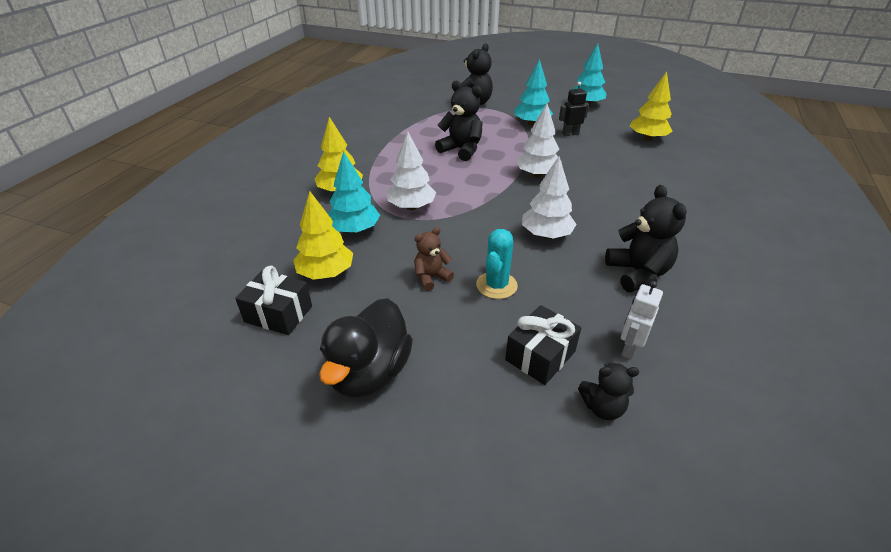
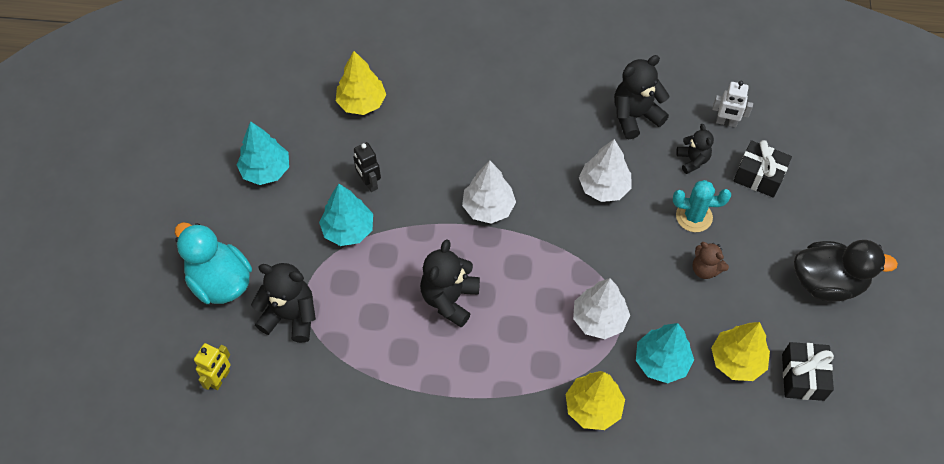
camera: 105 degrees left, 20 degrees up
black teddy bear [578,362,639,420] -> black teddy bear moved to [676,124,714,174]
none -> turquoise duck [175,222,252,304]
none -> yellow robot [194,343,230,390]

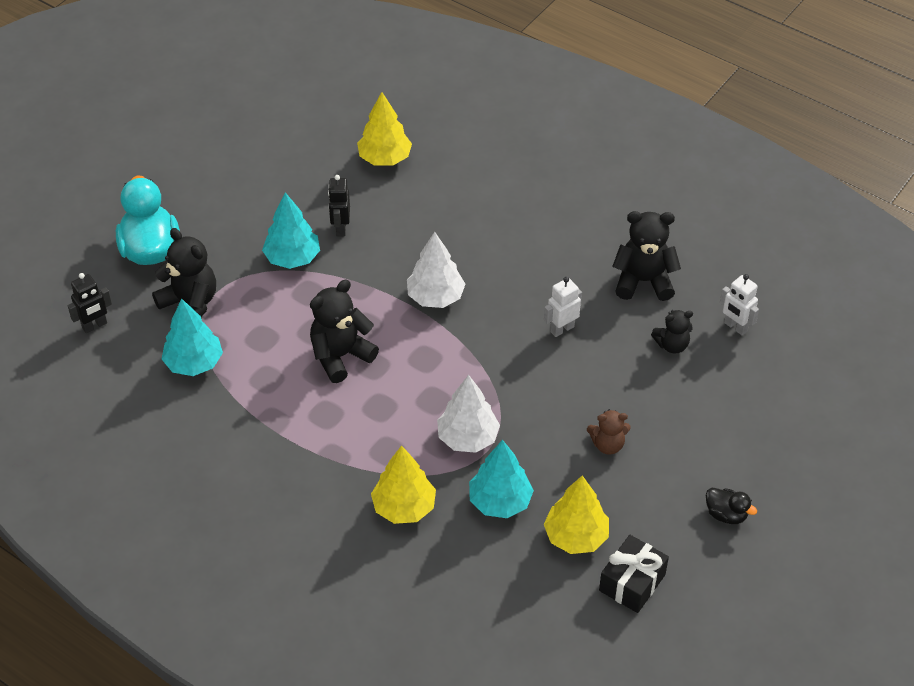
camera: 30 degrees right, 10 degrees down
yellow robot [194,343,230,390] -> black robot [68,273,112,333]
turquoise tree [237,121,289,185] -> turquoise tree moved to [162,299,223,376]
white tree [579,139,631,202] -> white robot [544,277,582,337]
turquoise cactus [673,180,731,232] -> none
black teddy bear [676,124,714,174] -> black teddy bear turned 60 degrees clockwise [651,310,693,354]
brown teddy bear [692,242,729,279] -> brown teddy bear turned 75 degrees counterclockwise [587,409,631,455]
black gift [733,140,792,198] -> none
black duck [794,240,898,301] -> black duck [706,488,757,524], size x0.49

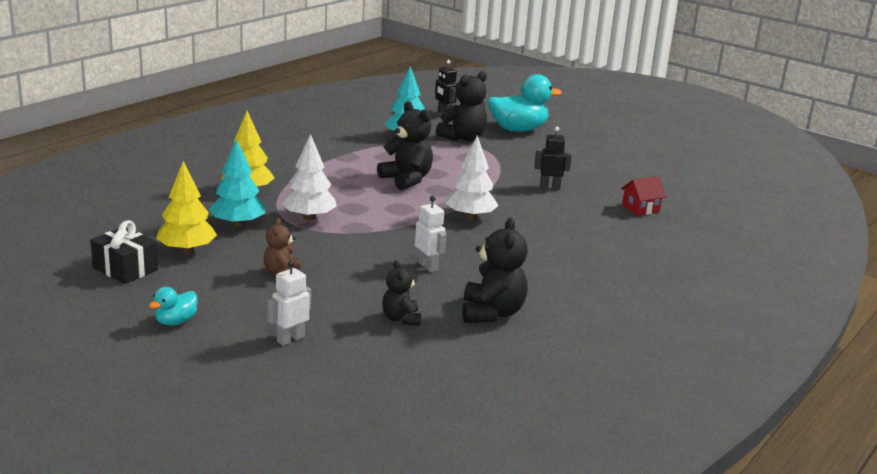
camera: 90 degrees right, 25 degrees down
turquoise tree [262,192,320,269] -> none
yellow tree [357,92,412,166] -> red house [621,176,666,216]
black duck [706,488,757,524] -> turquoise duck [149,287,198,326]
white robot [720,274,759,336] -> white robot moved to [268,260,311,346]

